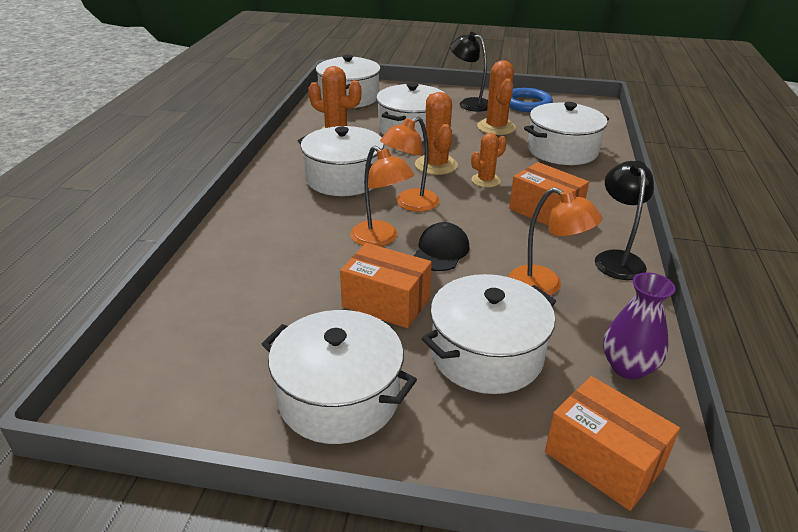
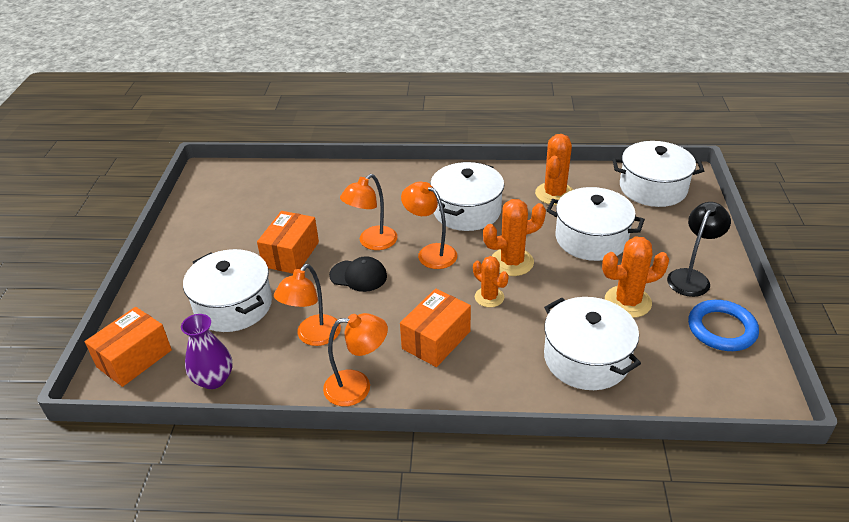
camera: 85 degrees right, 5 degrees up
white pot [262,310,417,444] -> none
black lamp [595,161,654,280] -> orange lamp [323,313,388,406]

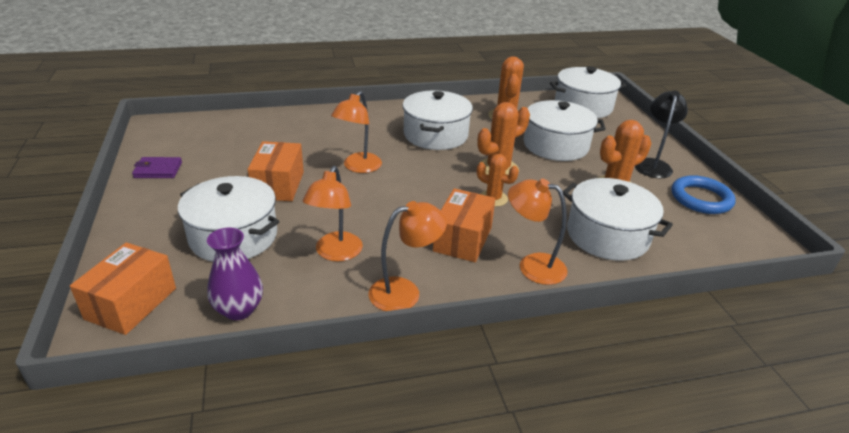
camera: 20 degrees left, 5 degrees down
black cap [329,256,387,292] -> none
orange lamp [401,182,457,269] -> orange lamp moved to [508,179,568,285]
none -> purple wallet [132,157,182,178]

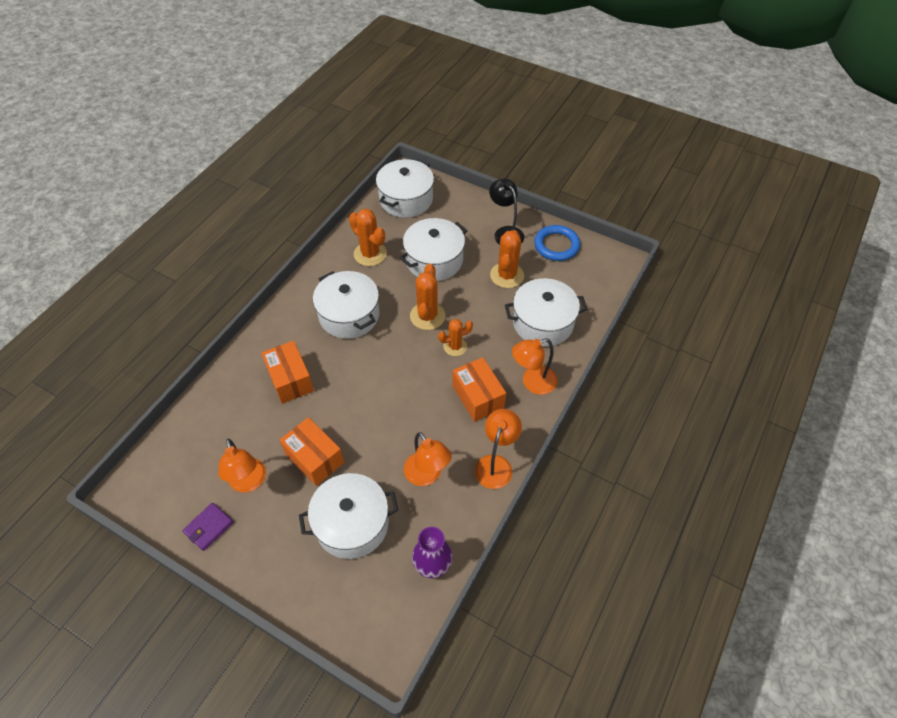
camera: 45 degrees left, 20 degrees up
orange box [70,243,176,335] -> orange box moved to [261,341,314,404]
orange lamp [331,91,382,173] -> orange lamp moved to [218,439,266,492]

